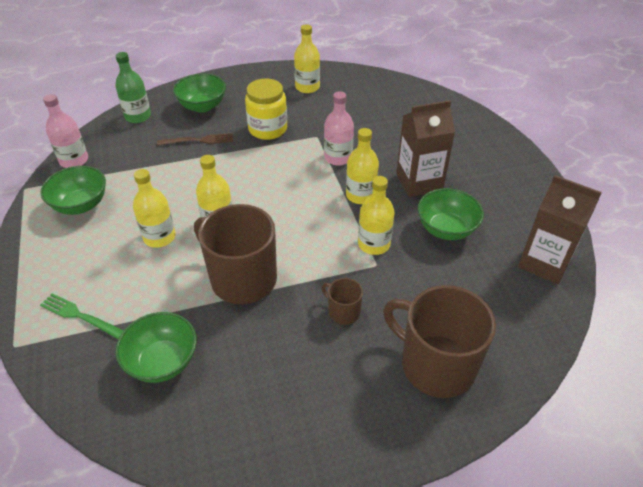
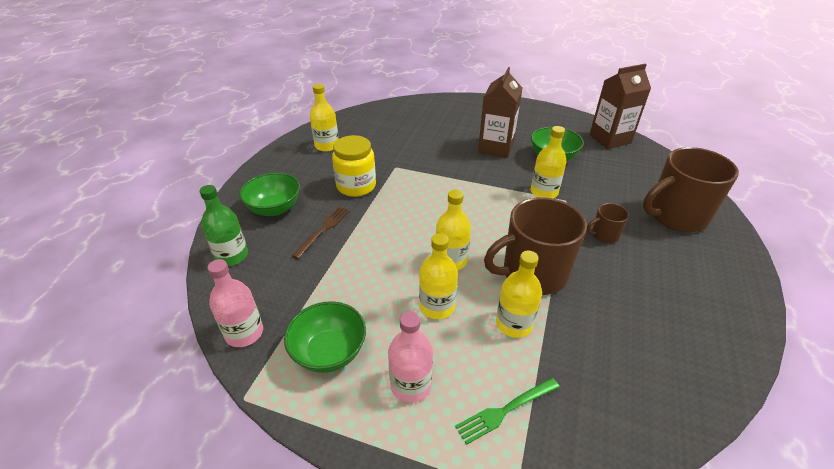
camera: 55 degrees left, 5 degrees down
green bowl [115,312,197,383] -> none
pink bottle [324,91,354,166] -> pink bottle moved to [388,311,433,403]
yellow bottle [346,128,379,204] -> yellow bottle moved to [496,250,542,338]

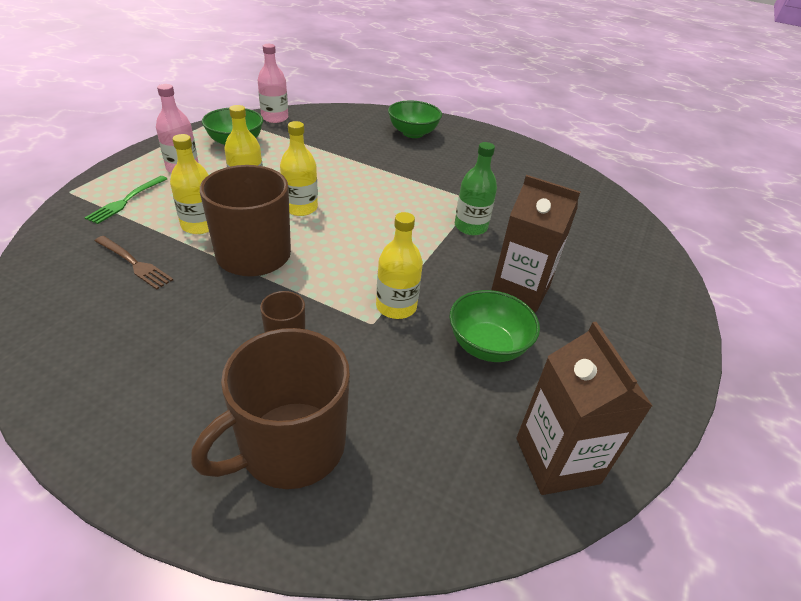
camera: 95 degrees right, 0 degrees up
green bottle [199,185,248,266] -> green bottle moved to [455,142,497,235]
brown fork [292,206,350,259] -> brown fork moved to [95,236,173,290]
yellow bottle [310,84,339,152] -> none
yellow jar [332,135,376,197] -> none
green fork [455,378,560,445] -> green fork turned 135 degrees counterclockwise [84,176,167,224]
brown mug [643,147,739,232] -> brown mug turned 120 degrees counterclockwise [191,328,350,489]

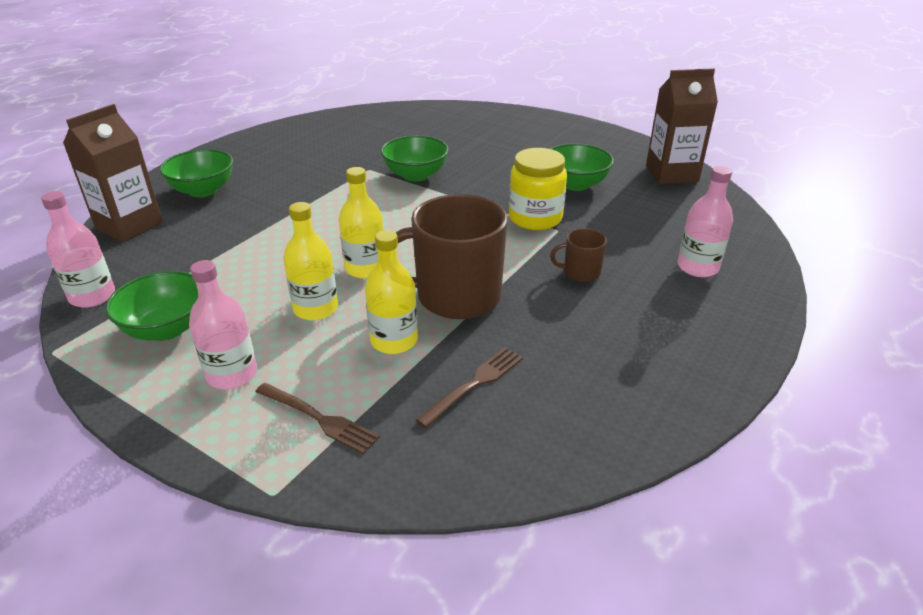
camera: 80 degrees left, 5 degrees down
green fork [84,176,167,224] -> brown fork [255,383,380,454]
brown mug [191,328,350,489] -> pink bottle [677,166,733,277]
yellow bottle [376,212,423,319] -> yellow jar [509,148,567,230]
green bottle [455,142,497,235] -> green bowl [381,135,449,182]
brown carton [491,175,580,313] -> brown carton moved to [63,104,163,242]

